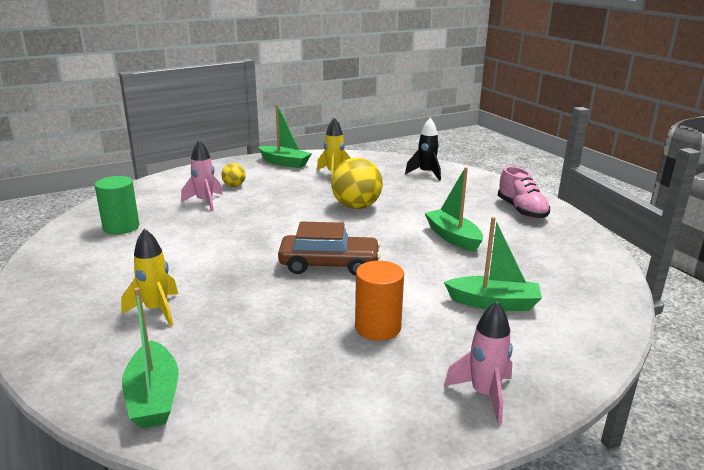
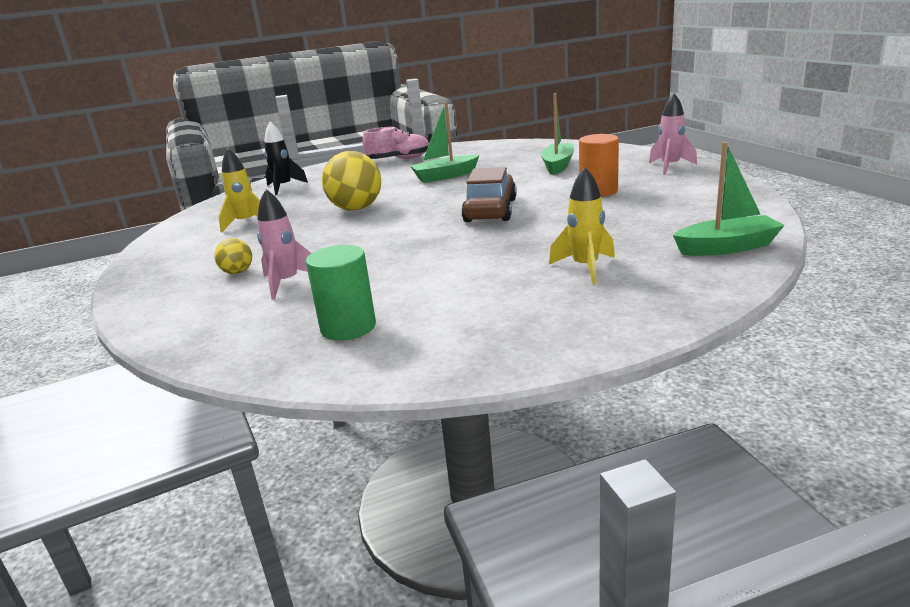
camera: 80 degrees left, 0 degrees up
green boat [258,104,312,168] -> none

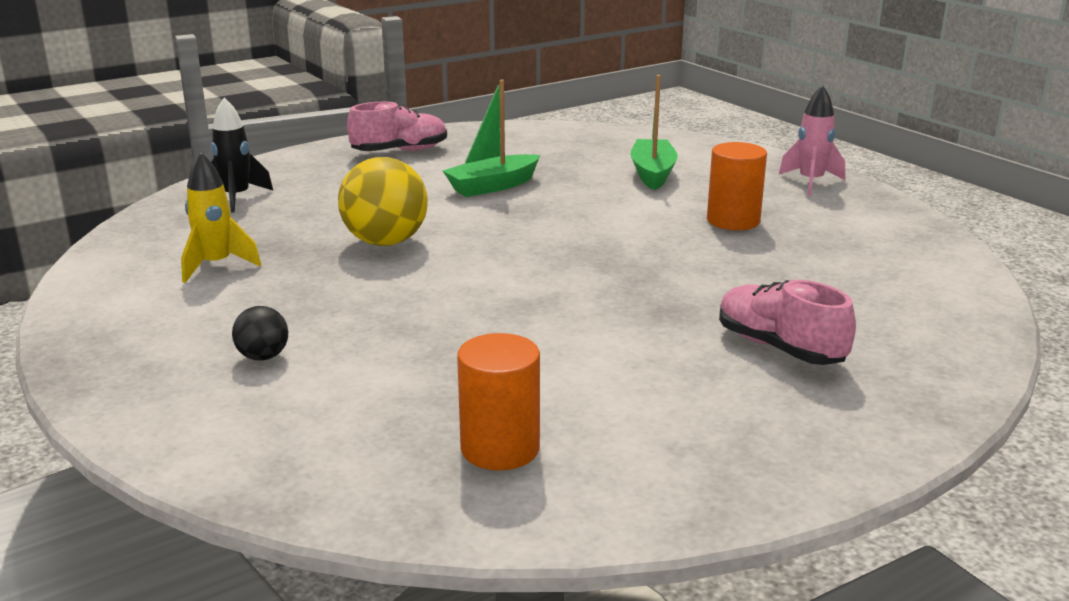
camera: 15 degrees left, 0 degrees up
yellow ball [215,238,252,274] -> black ball [232,306,288,361]
pink rocket [257,189,311,300] -> none
green cylinder [306,245,376,341] -> orange cylinder [457,333,540,470]
brown car [461,167,517,222] -> none
yellow rocket [549,167,615,284] -> pink shoe [719,280,856,365]
green boat [673,142,785,256] -> none

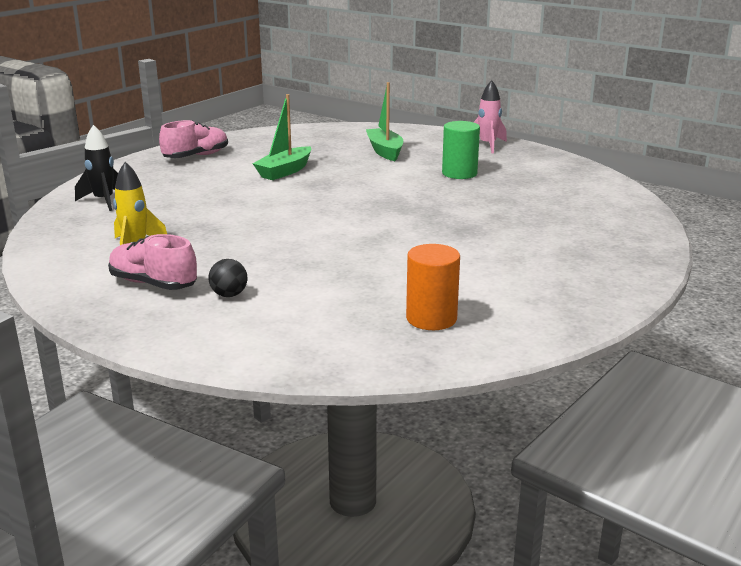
camera: 20 degrees left, 0 degrees up
yellow ball [338,157,428,246] -> none
orange cylinder [707,142,767,230] -> green cylinder [442,121,480,179]
pink shoe [719,280,856,365] -> pink shoe moved to [108,234,197,290]

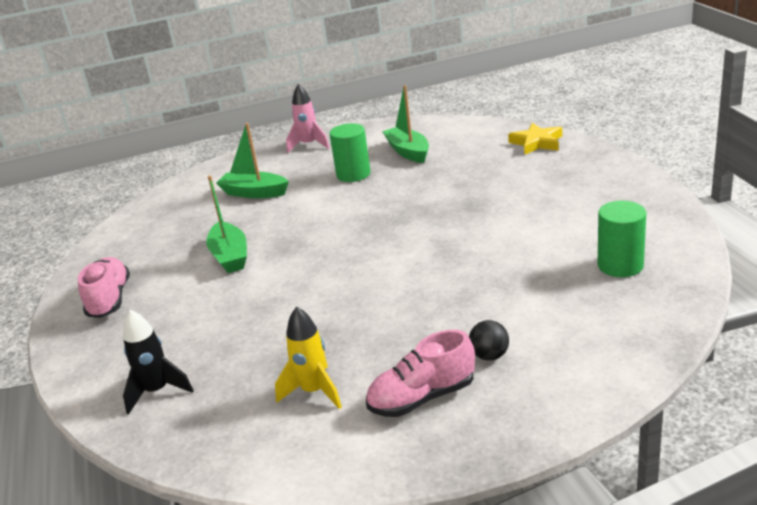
camera: 50 degrees left, 5 degrees up
orange cylinder [406,244,460,330] -> green cylinder [598,201,646,277]
none -> green boat [382,85,429,163]
none -> yellow star [508,123,562,155]

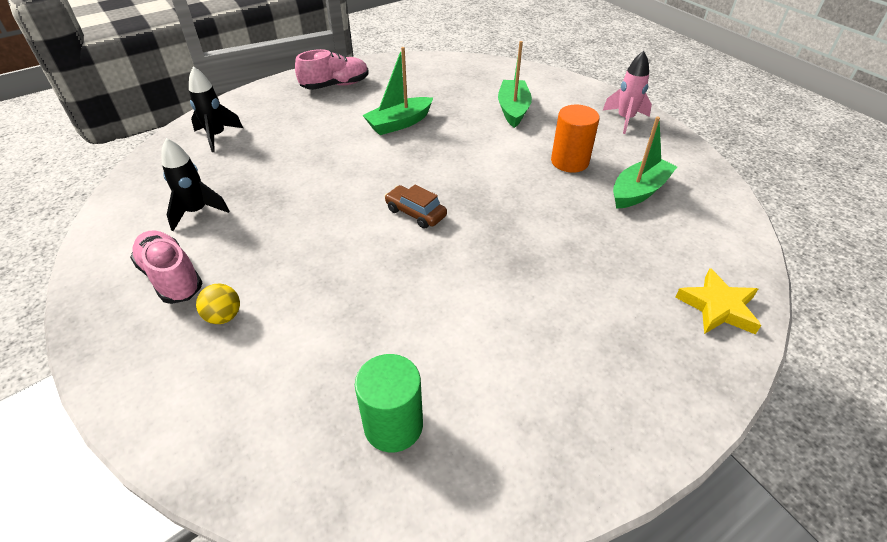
camera: 70 degrees right, 15 degrees up
yellow rocket [275,307,342,409] -> black rocket [161,138,229,231]
green cylinder [330,123,370,182] -> orange cylinder [551,105,600,173]
black ball [469,320,509,360] -> yellow ball [196,284,240,324]
none -> brown car [384,185,447,229]

